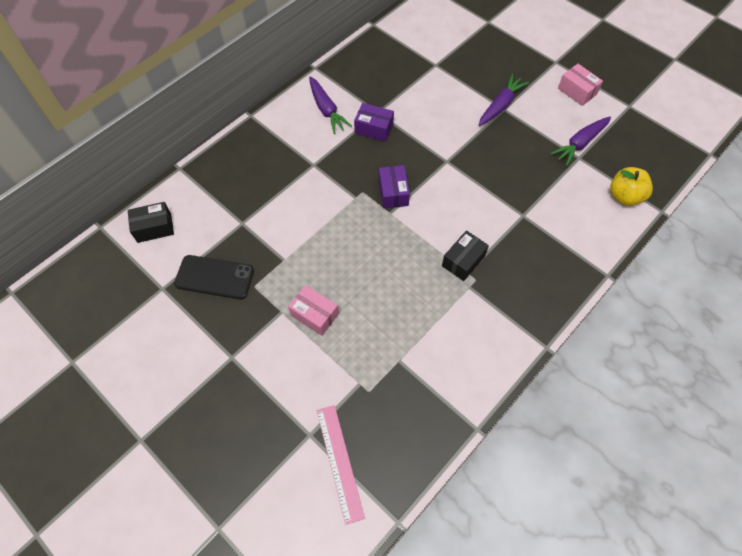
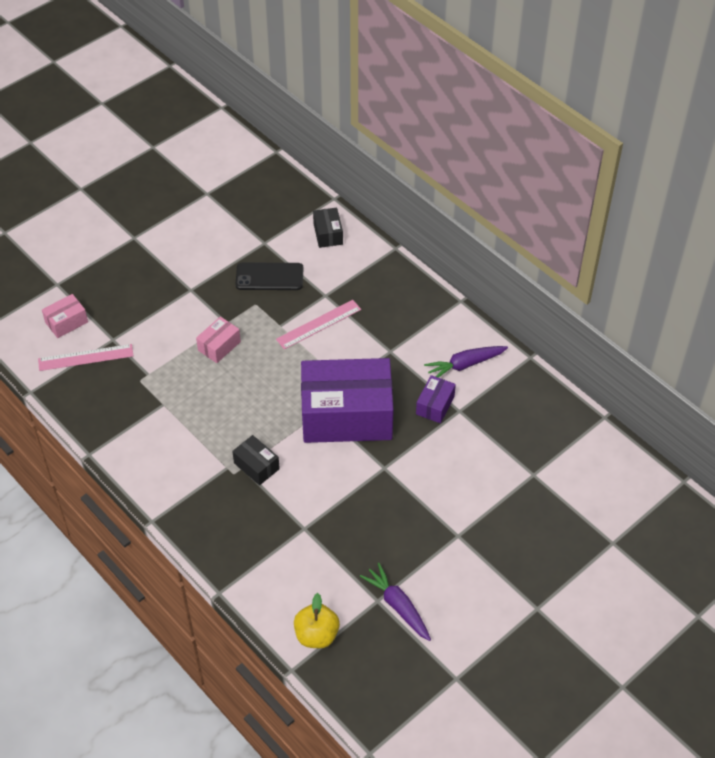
camera: 95 degrees right, 10 degrees down
black phone [174,255,254,299] -> black phone turned 75 degrees clockwise [236,262,303,290]
purple box [379,165,410,209] -> purple box [301,358,394,443], size x2.37
purple carrot [479,74,529,126] -> none
pink box [558,64,603,106] -> pink box moved to [42,294,88,338]
none -> pink ruler [276,300,361,349]

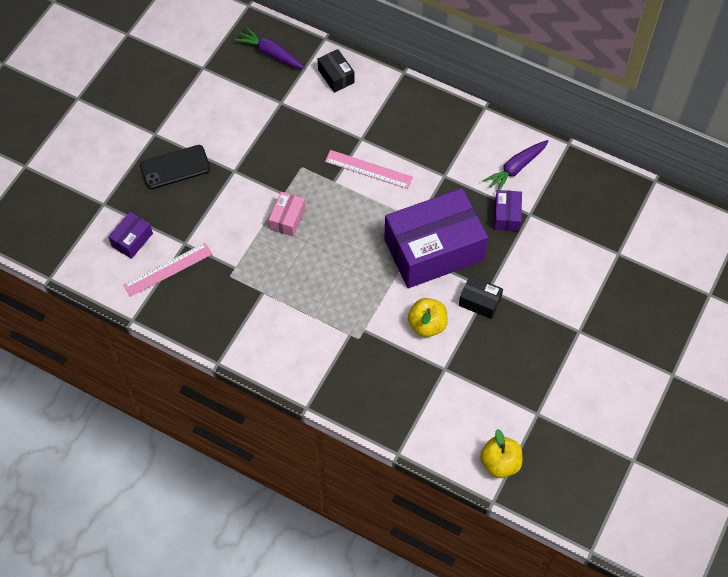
camera: 20 degrees left, 10 degrees up
pink box [42,294,88,338] -> purple box [108,212,153,259]
black box [232,435,280,485] -> black box moved to [459,276,503,319]
black phone [236,262,303,290] -> black phone moved to [140,145,210,189]
pink ruler [276,300,361,349] -> pink ruler turned 75 degrees clockwise [325,150,413,189]
purple carrot [360,563,431,641] -> purple carrot moved to [235,27,305,69]
none -> yellow apple [408,298,448,337]

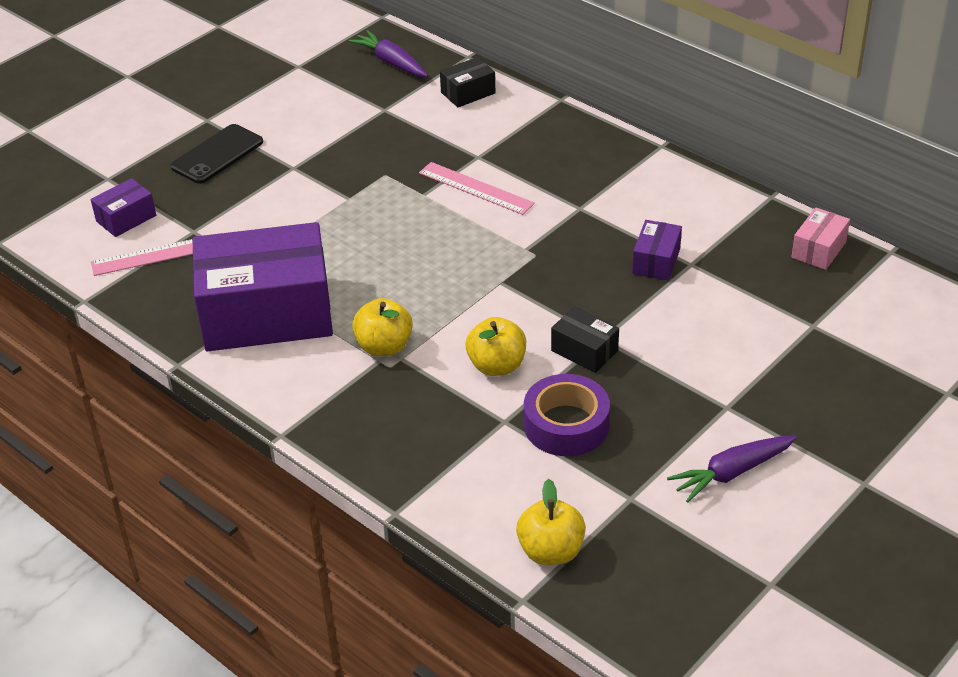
camera: 15 degrees right, 20 degrees down
black phone [140,145,210,189] -> black phone turned 45 degrees counterclockwise [170,124,263,184]
pink box [269,192,305,237] -> pink box moved to [791,208,850,270]
black box [318,49,355,93] -> black box turned 75 degrees clockwise [440,57,496,107]
purple box [384,188,488,288] -> purple box moved to [192,222,333,351]
purple carrot [483,140,549,190] -> purple carrot moved to [667,436,797,502]
none -> yellow apple [352,298,413,356]
none -> purple tape [524,374,610,456]

